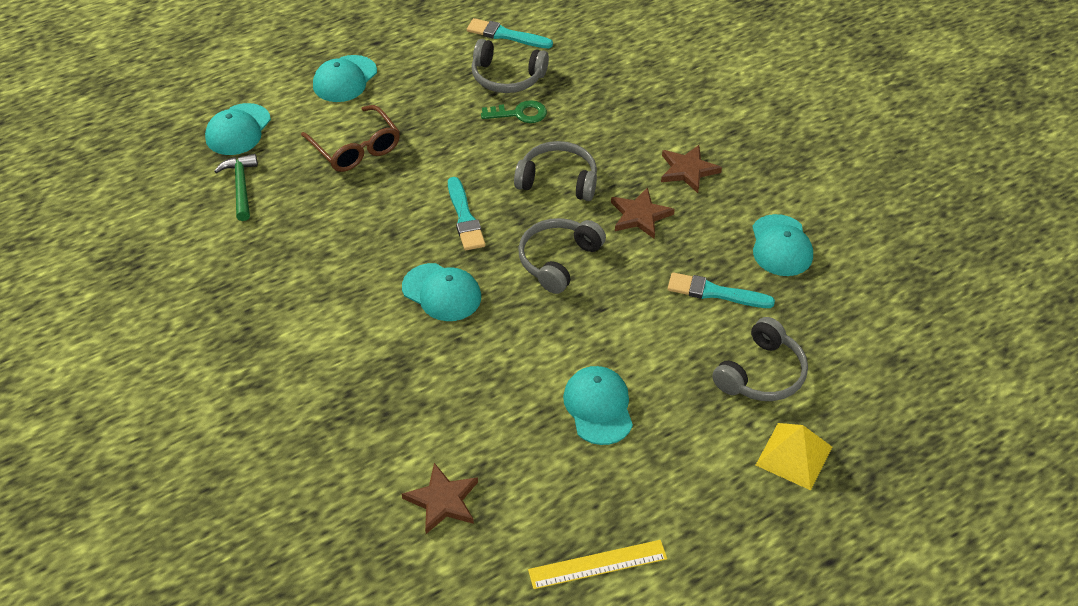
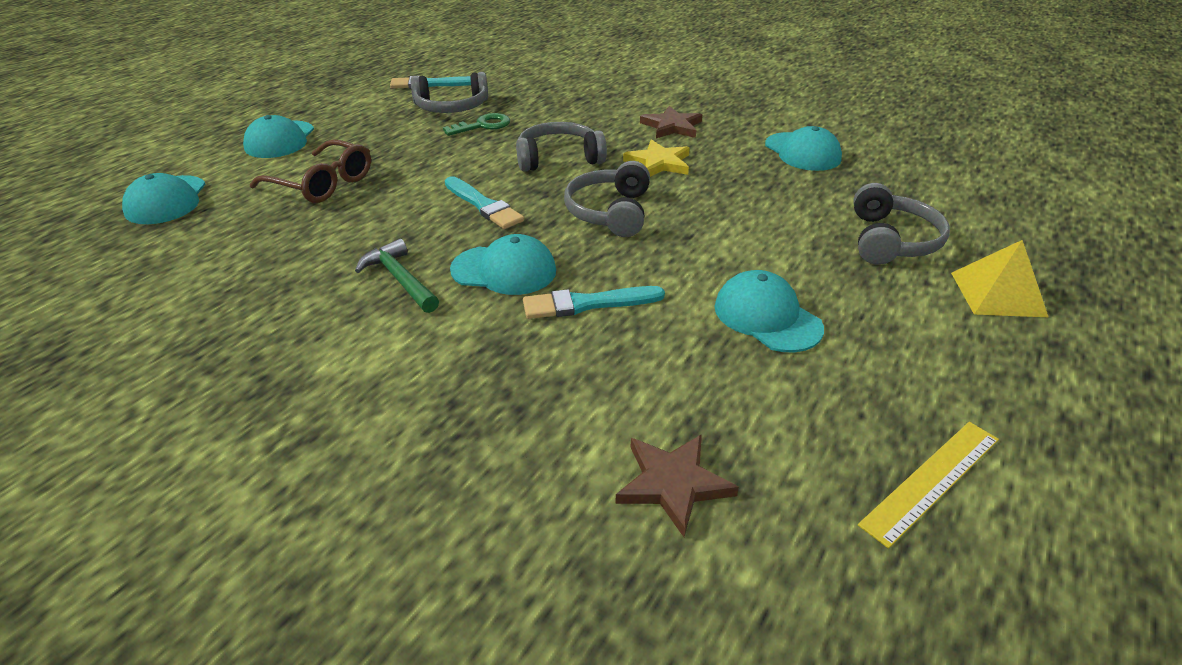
camera: 25 degrees left, 10 degrees down
green hammer [214,154,258,221] -> green hammer moved to [355,239,439,313]
brown star [611,187,675,239] -> yellow star [623,139,690,177]
turquoise brush [668,272,775,308] -> turquoise brush moved to [523,286,665,319]

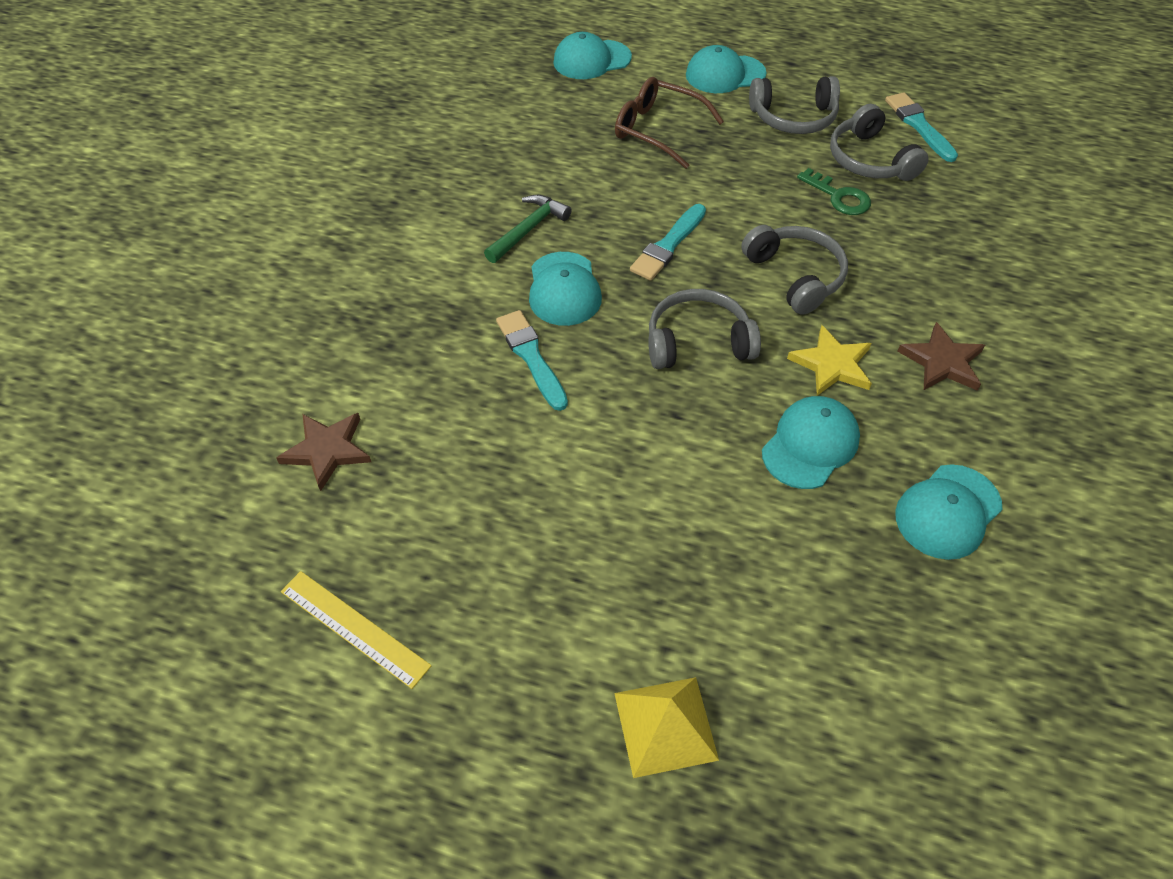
camera: 75 degrees right, 15 degrees up
brown glasses [250,139,371,203] -> brown glasses turned 105 degrees clockwise [615,77,724,169]
turquoise cap [714,270,824,352] -> turquoise cap moved to [762,396,860,489]
grey headphones [853,183,950,265] -> grey headphones moved to [749,76,840,134]

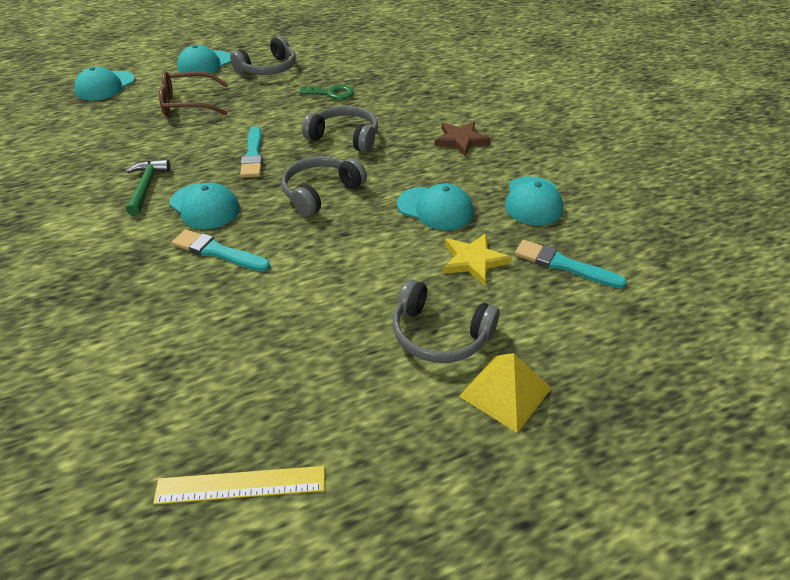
camera: 40 degrees left, 10 degrees down
brown star [276,413,371,491] -> none
turquoise cap [762,396,860,489] -> turquoise cap turned 120 degrees clockwise [397,183,473,230]
yellow star [787,325,872,396] -> yellow star moved to [443,233,512,286]
grey headphones [830,104,929,181] -> grey headphones moved to [393,279,500,363]
turquoise brush [885,92,958,162] -> turquoise brush moved to [515,240,627,289]

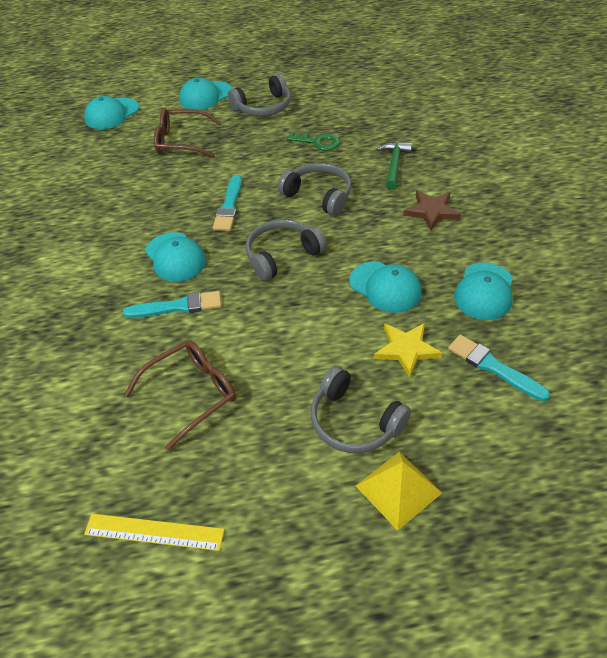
camera: 15 degrees right, 5 degrees up
green hammer [126,159,171,216] -> green hammer moved to [377,142,412,190]
turquoise brush [172,229,270,271] -> turquoise brush turned 135 degrees clockwise [123,291,221,318]
none -> brown glasses [124,340,236,451]

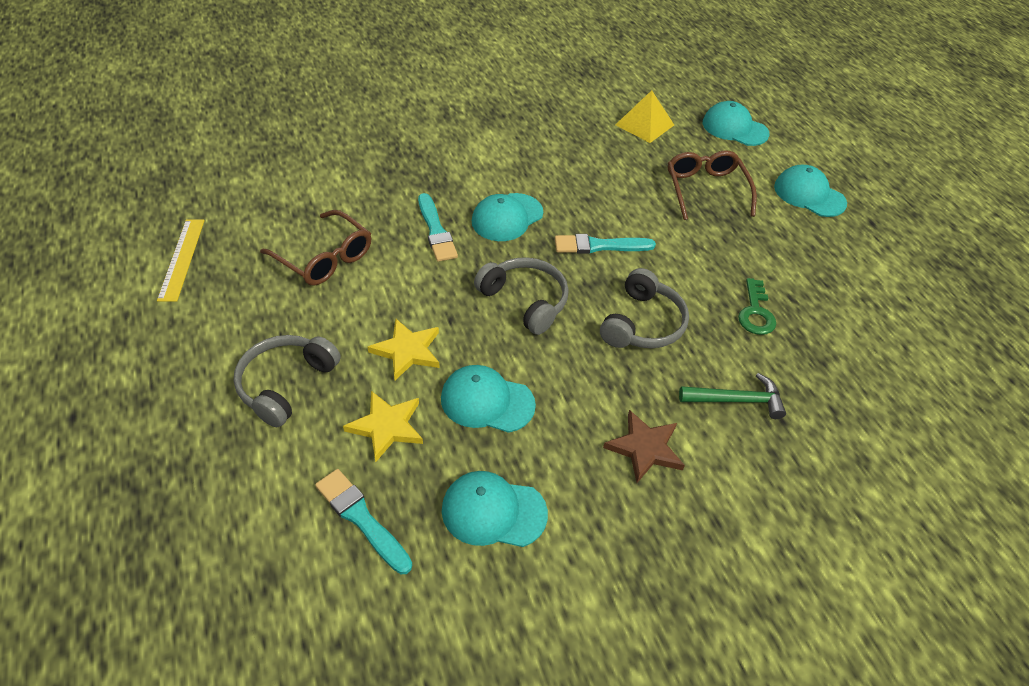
camera: 75 degrees right, 0 degrees up
grey headphones [228,74,291,116] -> none
turquoise cap [350,261,422,313] -> turquoise cap turned 75 degrees clockwise [441,365,536,433]
yellow pyramid [356,452,442,530] -> yellow pyramid moved to [616,90,674,143]
turquoise brush [448,335,550,401] -> turquoise brush turned 75 degrees counterclockwise [315,469,412,574]
none -> yellow star [367,319,440,380]

